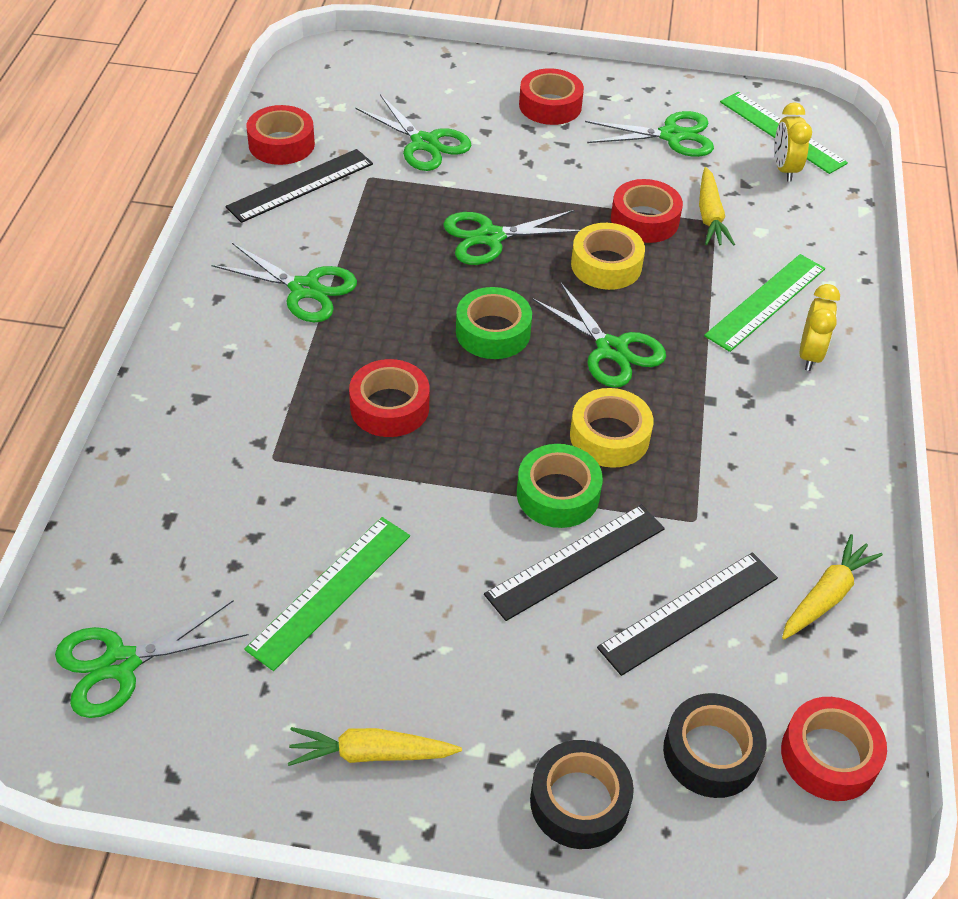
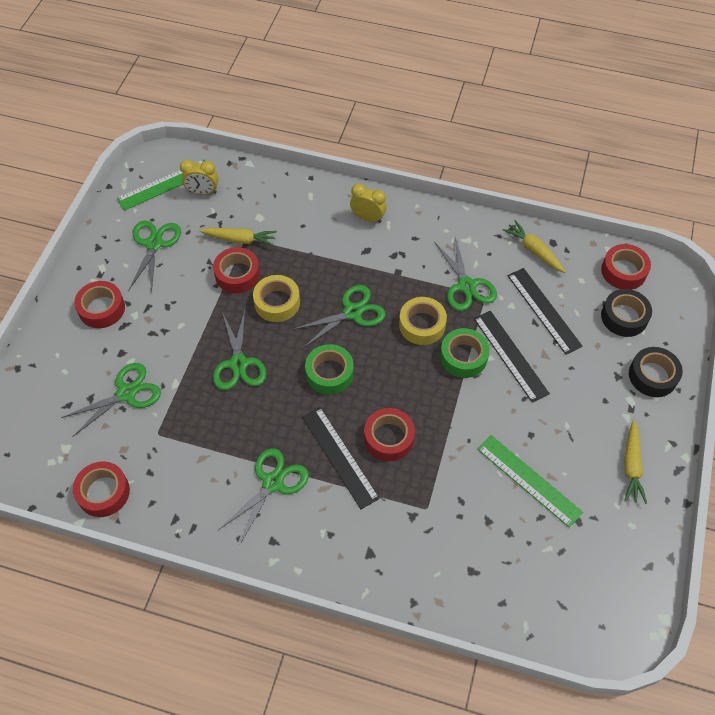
camera: 80 degrees left, 10 degrees up
green scissors [55,600,249,718] -> green scissors moved to [434,236,497,311]
black ruler [226,149,373,223] -> black ruler moved to [302,407,380,509]
green ruler [704,254,825,352] -> none

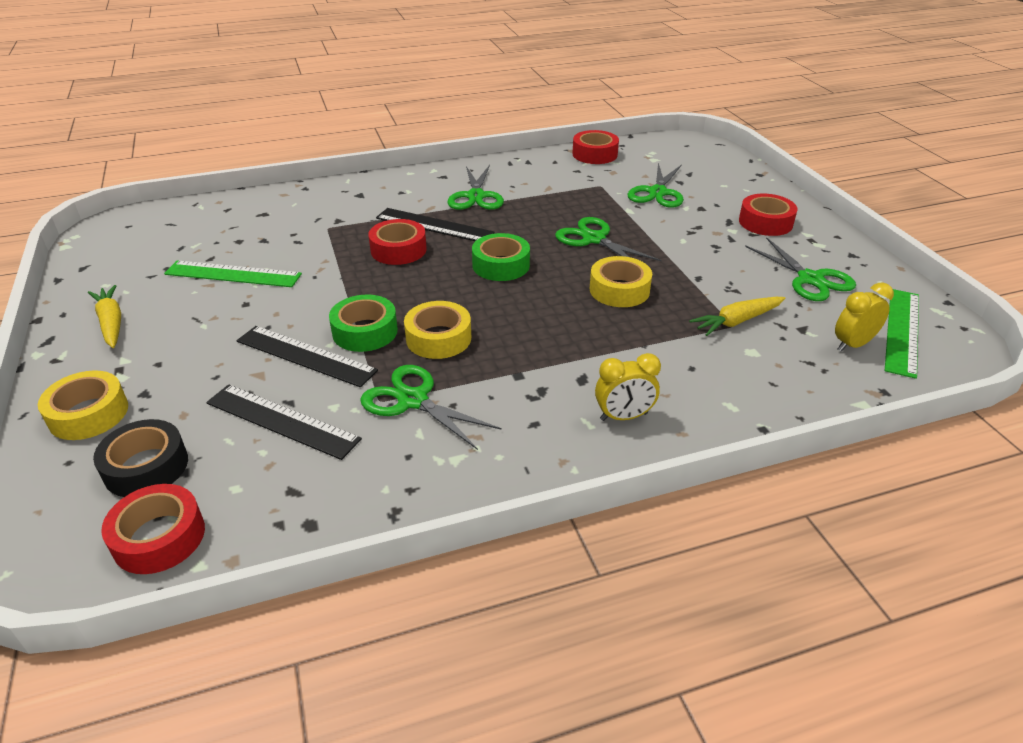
camera: 145 degrees right, 20 degrees down
red tape [213,247,260,293] -> none
green scissors [293,285,386,347] -> none
yellow carrot [503,220,566,273] -> none
black tape [629,347,683,397] -> yellow tape [38,370,128,440]

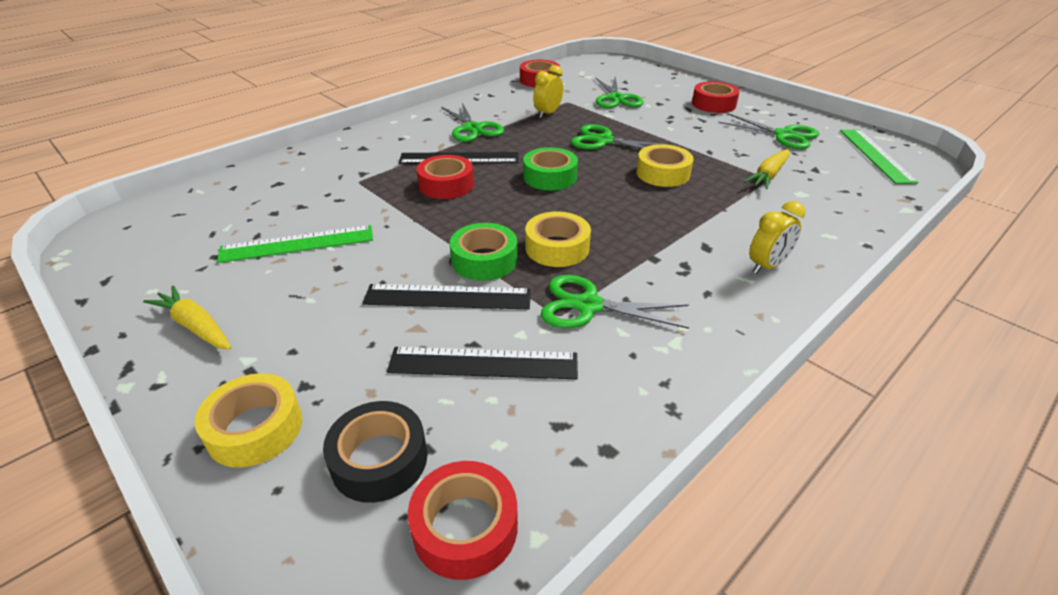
camera: 25 degrees left, 0 degrees up
yellow clock [835,283,894,351] -> yellow clock moved to [533,65,563,118]

